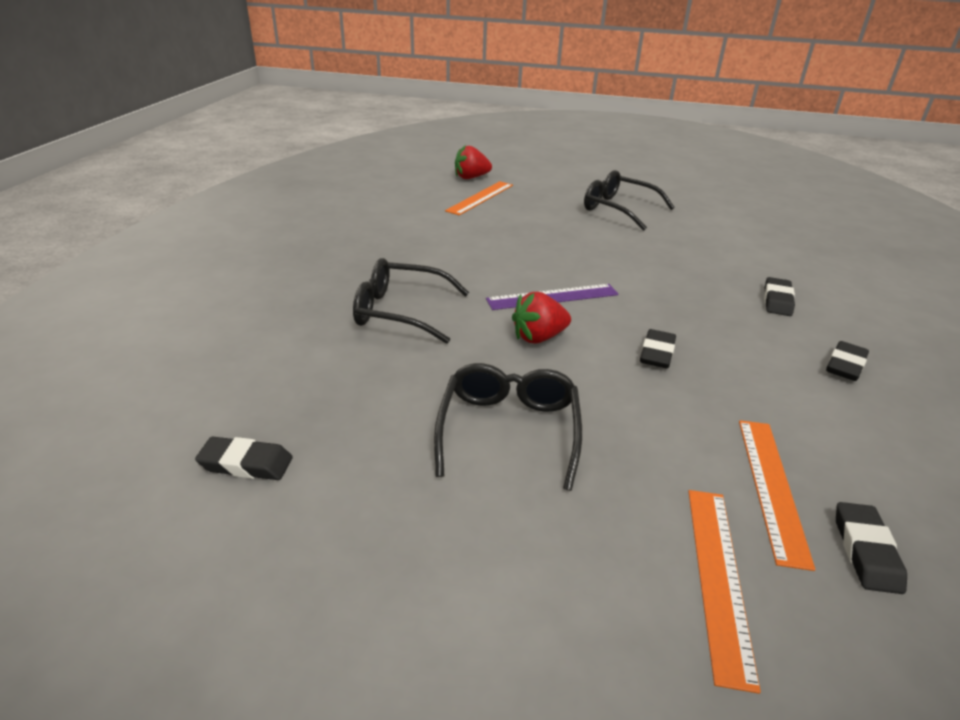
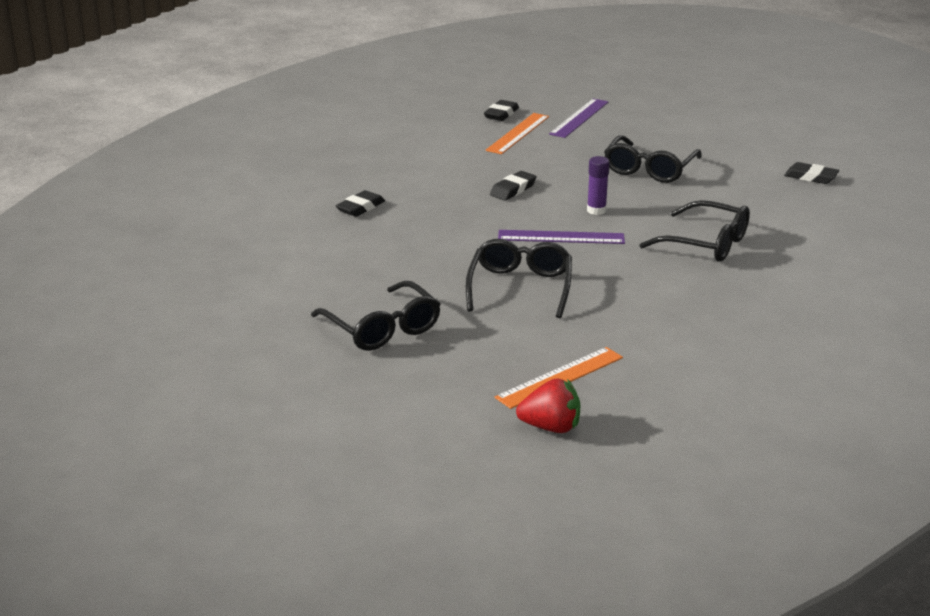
camera: 160 degrees left, 5 degrees down
red strawberry [512,292,571,344] -> purple glue stick [587,156,610,215]
orange ruler [688,490,761,694] -> purple ruler [549,98,608,138]
black eraser [826,341,869,381] -> none
none -> black glasses [466,239,572,318]

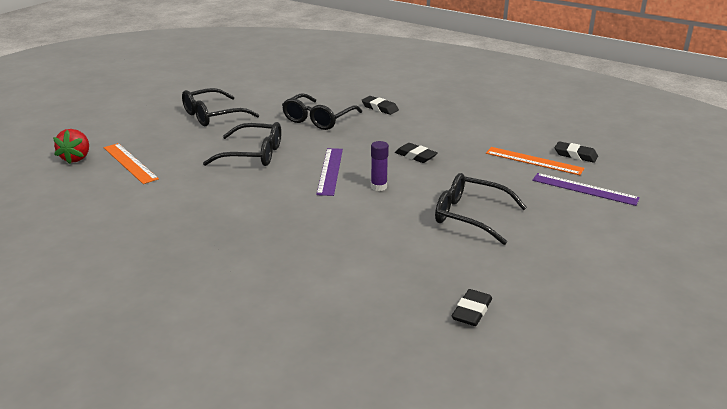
camera: 90 degrees right, 0 degrees up
black glasses [639,200,750,262] -> black glasses moved to [282,93,362,130]

